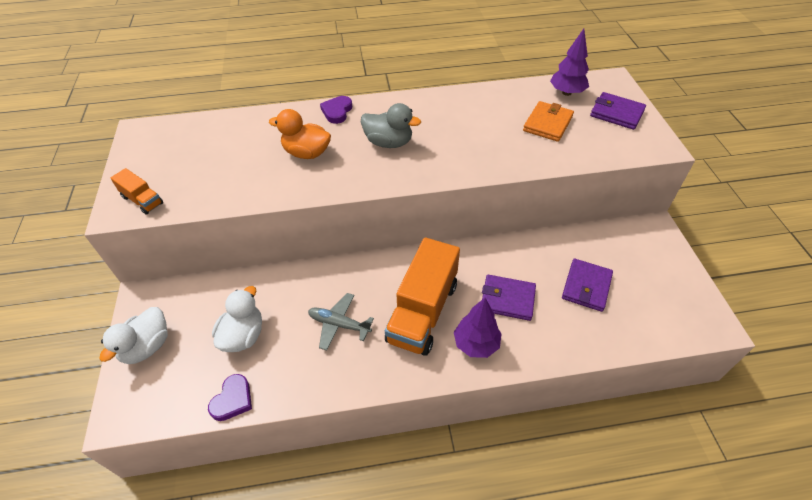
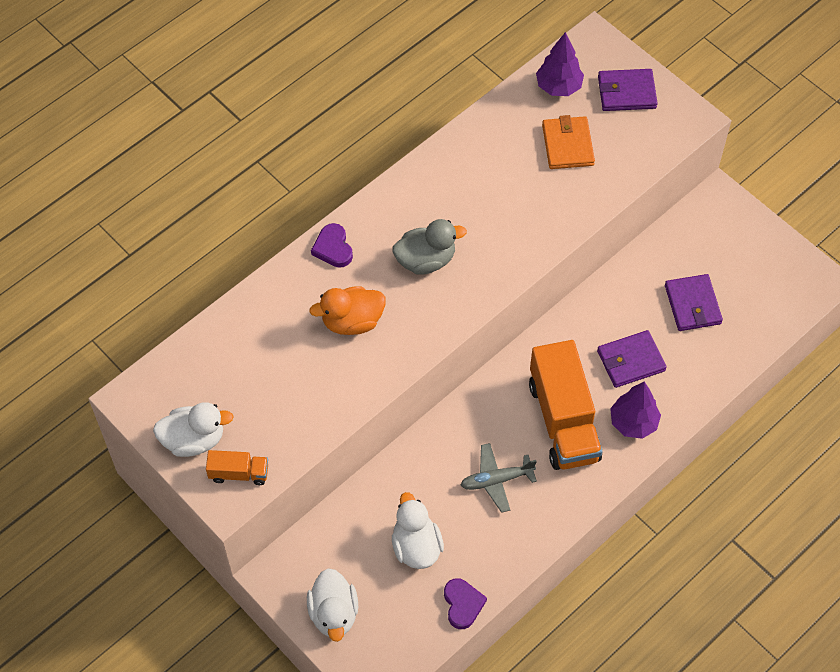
camera: 35 degrees left, 10 degrees up
none -> white duck [153,402,234,457]

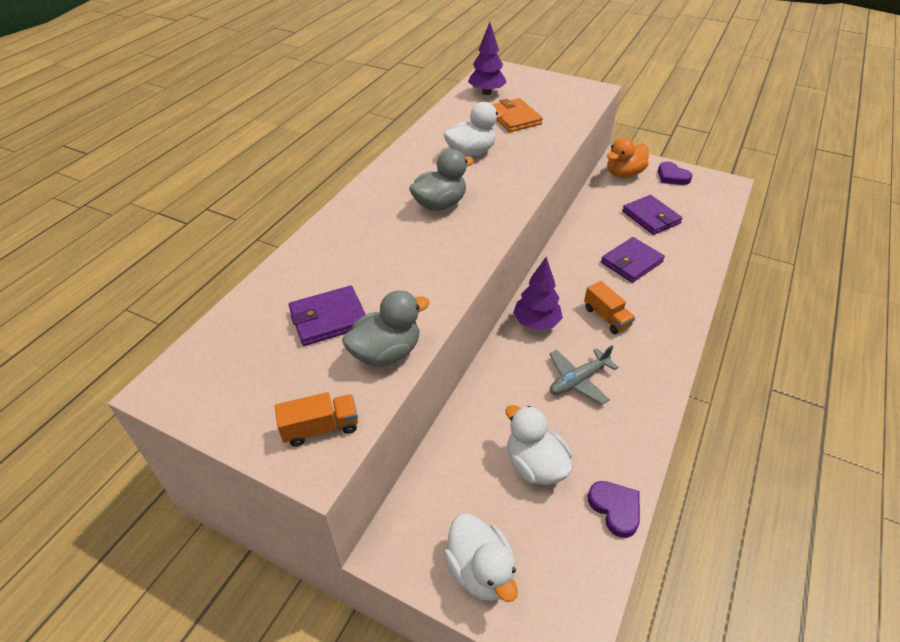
camera: 20 degrees left, 15 degrees down
white duck [153,402,234,457] -> white duck moved to [444,102,505,157]
orange duck [309,286,386,335] -> orange duck moved to [607,138,649,178]
purple heart [311,223,353,268] -> purple heart moved to [658,162,692,185]
orange truck [529,340,602,470] -> orange truck [584,281,635,334], size x0.46
purple wallet [598,69,658,111] -> purple wallet moved to [289,286,366,346]
purple tree [610,382,661,439] -> purple tree moved to [513,257,563,330]
none -> grey duck [342,290,430,367]

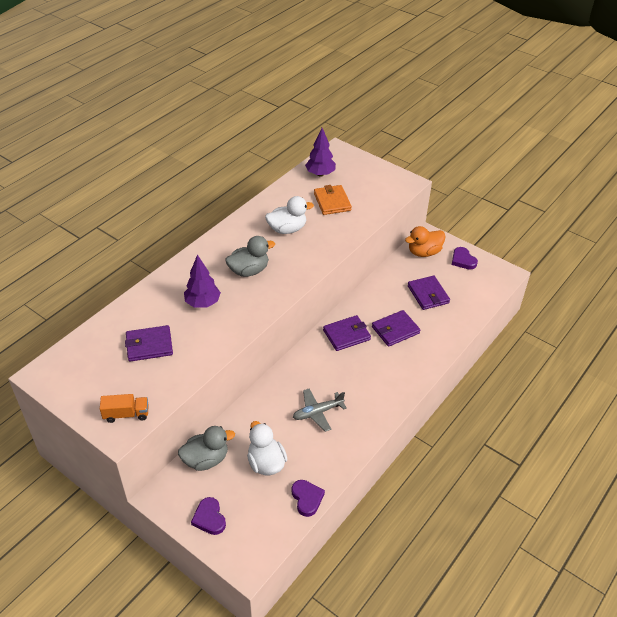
camera: 10 degrees right, 0 degrees up
grey duck [342,290,430,367] -> grey duck moved to [178,426,235,471]
white duck [444,514,518,602] -> purple heart [191,497,226,535]
purple tree [513,257,563,330] -> purple tree moved to [184,255,221,308]
orange truck [584,281,635,334] -> none
none -> purple wallet [323,315,371,351]

